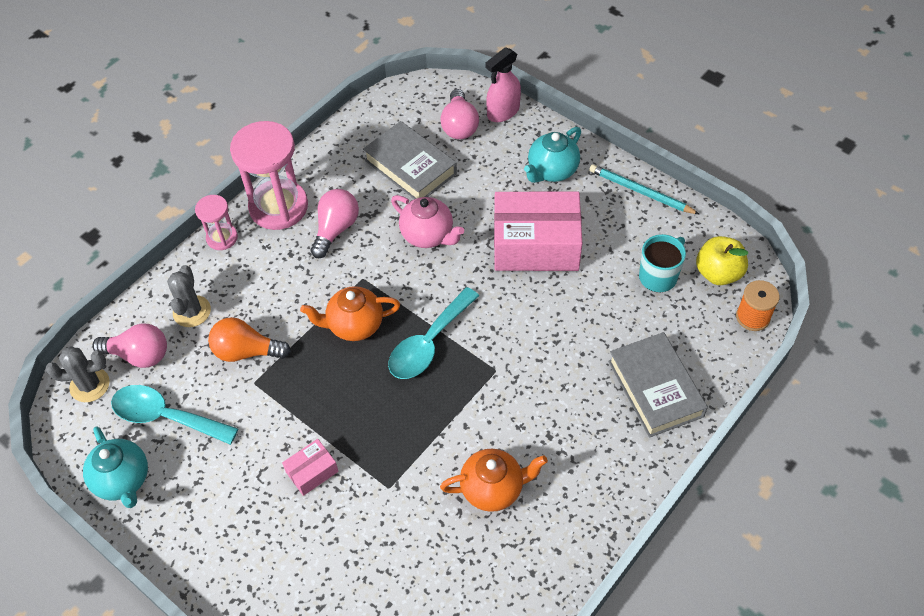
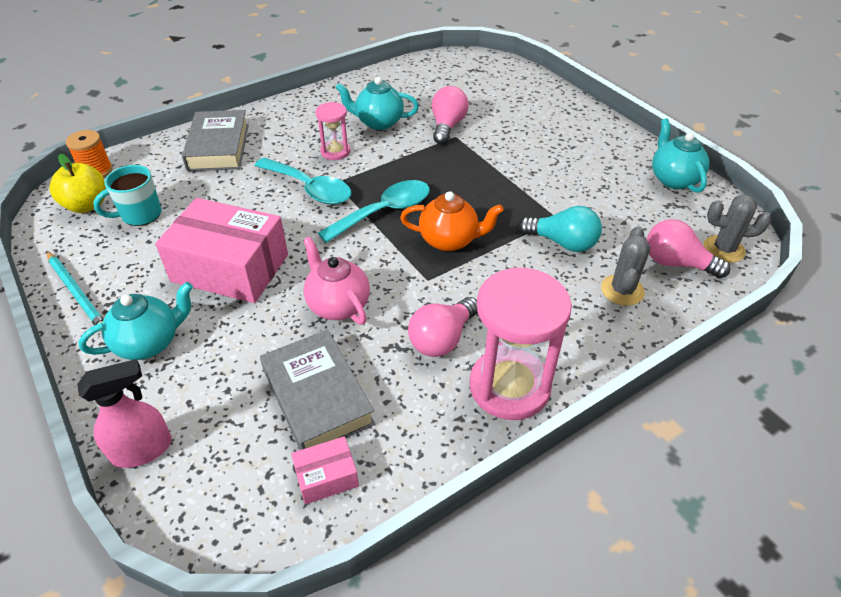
camera: 165 degrees left, 10 degrees down
turquoise spoon [111,385,238,445] -> turquoise spoon moved to [254,157,351,204]
pink hourglass [195,195,238,250] -> pink hourglass moved to [315,102,350,160]
orange light bulb [208,317,291,362] -> turquoise light bulb [518,206,602,252]
pink box [282,439,339,496] -> pink box moved to [291,436,359,504]
pink light bulb [440,89,479,139] -> pink light bulb moved to [432,86,469,144]
orange teapot [440,449,548,512] -> turquoise teapot [336,77,419,130]

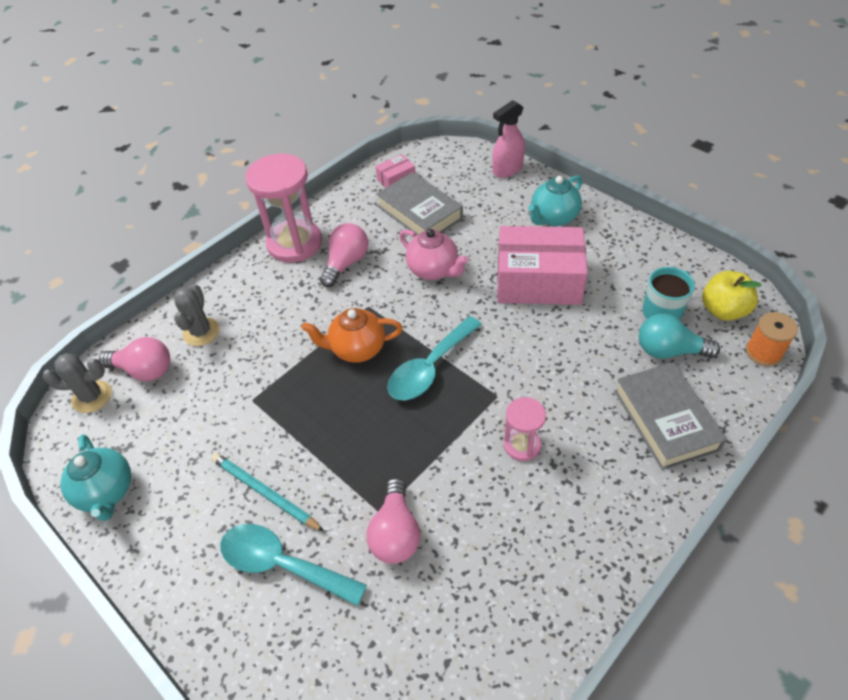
camera: 170 degrees right, 5 degrees up
turquoise pencil [46,251,104,332] -> turquoise pencil moved to [211,453,324,532]
turquoise spoon [254,157,351,204] -> turquoise spoon moved to [220,524,367,606]
turquoise teapot [336,77,419,130] -> none
turquoise light bulb [518,206,602,252] -> turquoise light bulb moved to [639,313,720,359]

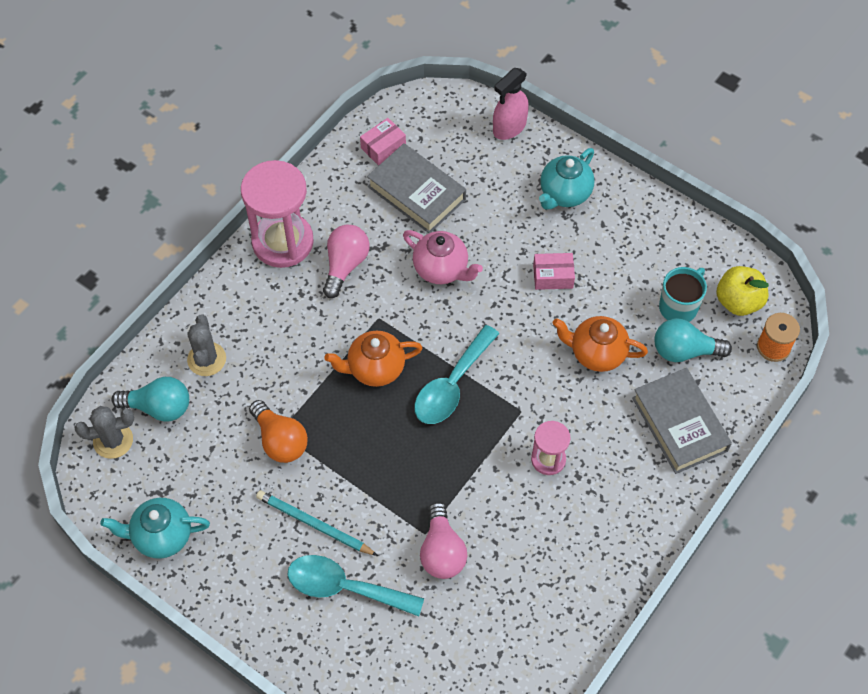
camera: 10 degrees left, 10 degrees up
turquoise teapot [60,434,131,521] -> turquoise teapot turned 120 degrees clockwise [100,498,210,559]
pink light bulb [99,337,170,381] -> turquoise light bulb [112,377,189,422]
pink box [497,226,588,305] -> pink box [533,253,575,290], size x0.45
none -> orange light bulb [249,400,308,463]
none -> orange teapot [553,316,648,372]

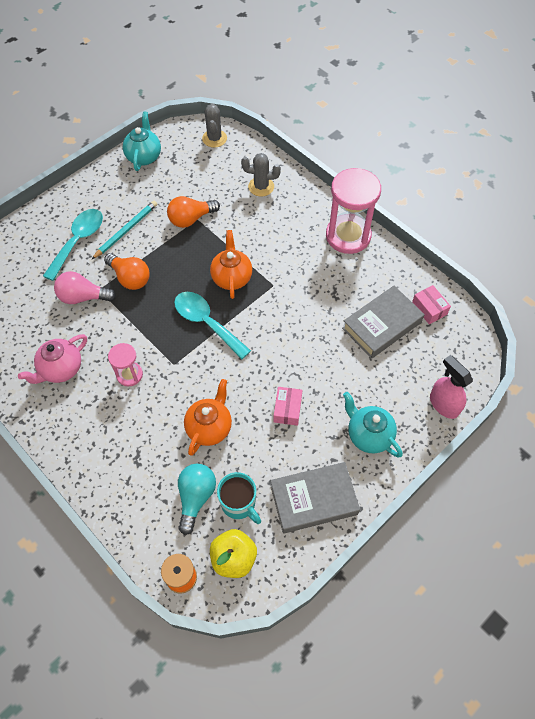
camera: 100 degrees right, 0 degrees up
turquoise light bulb [112,377,189,422] -> none
pink light bulb [323,225,369,298] -> none
pink teapot [403,230,483,284] -> pink teapot moved to [18,334,87,384]
grey book [632,368,732,474] -> grey book moved to [270,462,360,534]
none -> orange light bulb [104,253,150,290]

